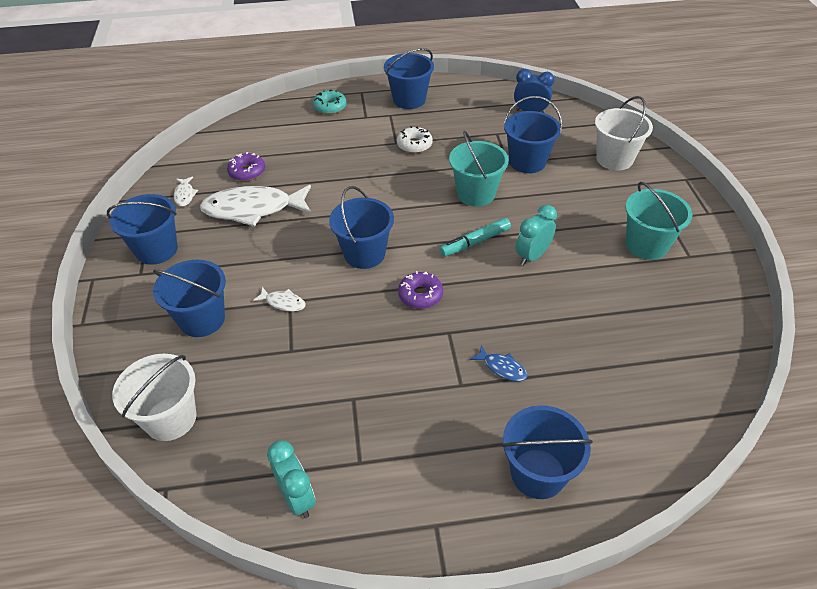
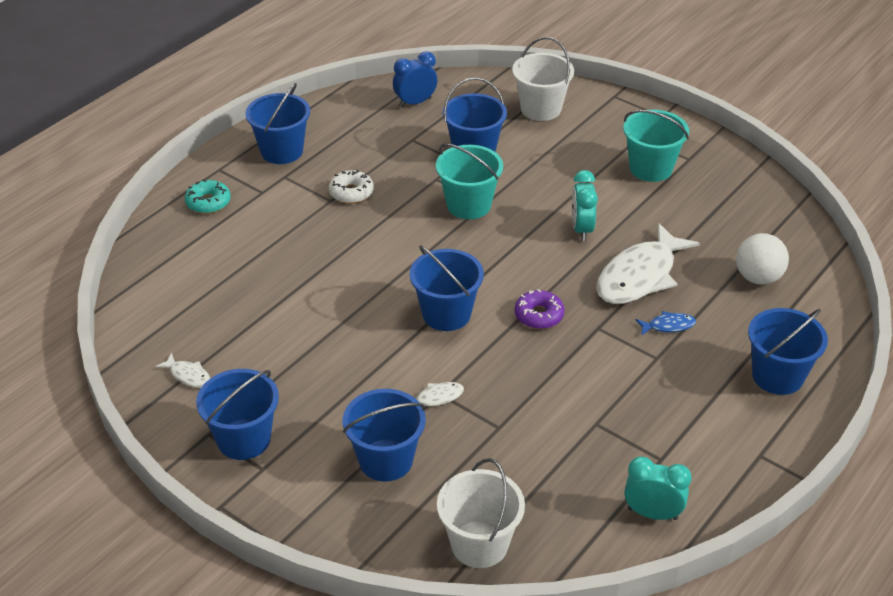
camera: 45 degrees left, 5 degrees down
white fish [200,185,311,227] -> white fish moved to [596,223,700,304]
purple donut [227,152,265,181] -> none
turquoise marker [440,218,511,257] -> none
none -> white ball [736,233,789,285]

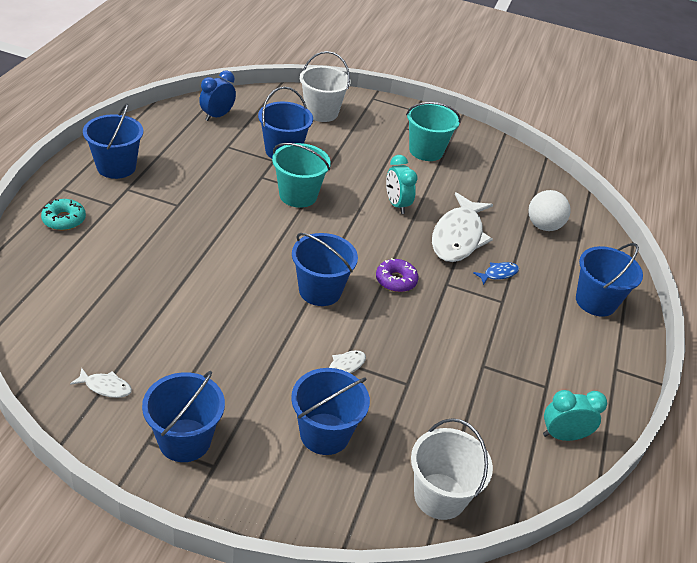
camera: 25 degrees left, 0 degrees up
white donut [329,169,374,204] -> none

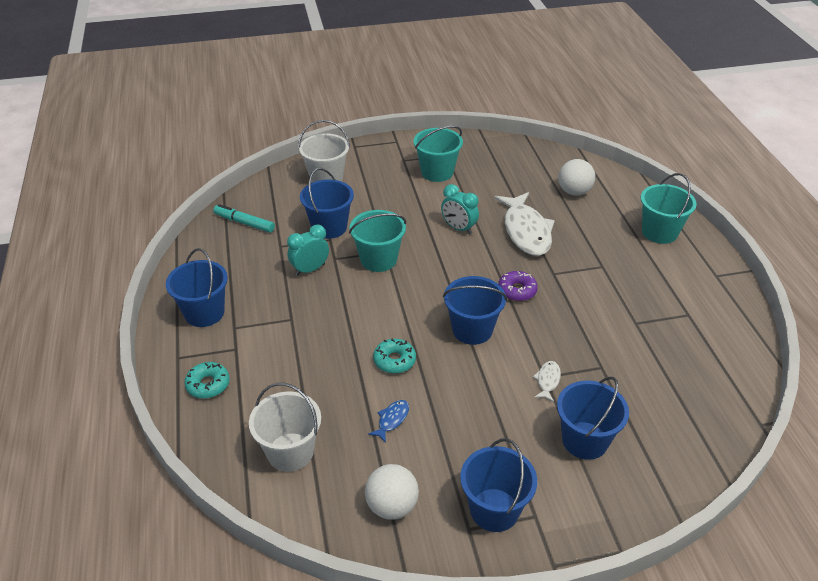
camera: 25 degrees left, 0 degrees up
white fish [70,368,132,398] -> white ball [365,464,419,520]
blue clock [199,70,236,121] -> turquoise marker [213,204,275,233]
white bucket [411,418,493,520] -> white bucket moved to [249,383,321,472]
blue fish [473,262,519,285] -> blue fish moved to [368,400,409,443]
turquoise clock [543,390,607,441] -> turquoise clock moved to [287,225,329,276]
blue bucket [576,243,643,317] -> turquoise bucket [641,173,697,244]
none -> turquoise donut [373,339,416,374]

